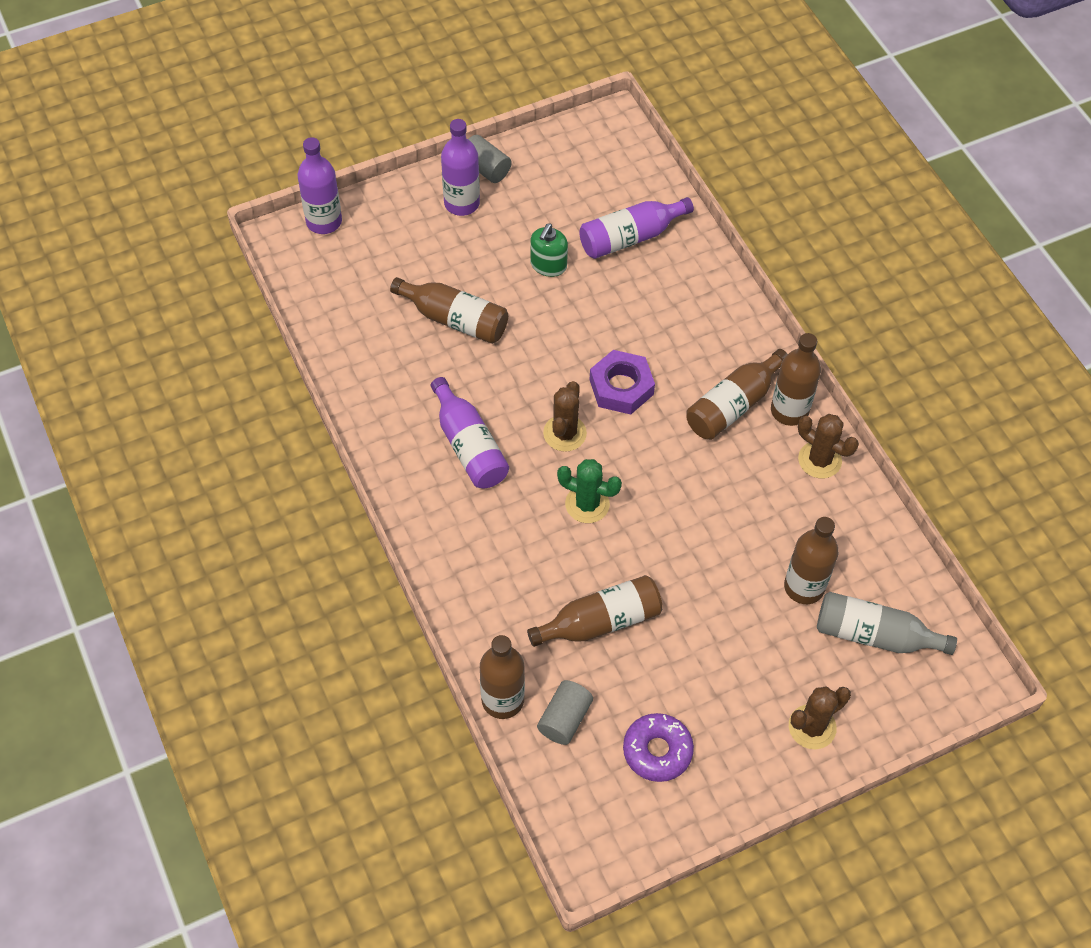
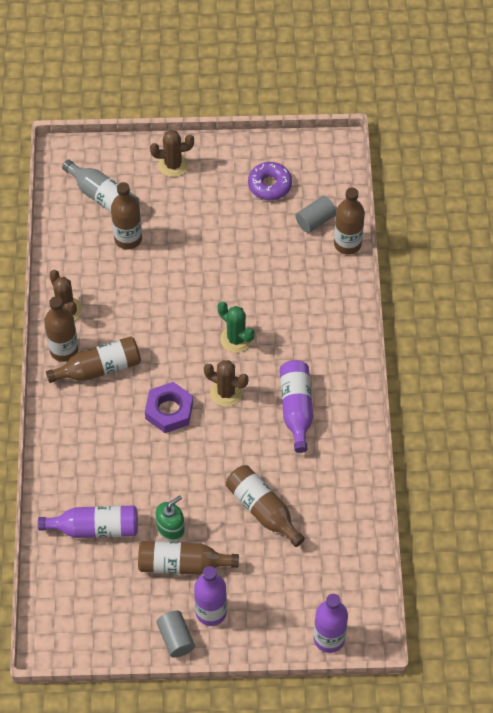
camera: 155 degrees left, 0 degrees up
brown bottle [527,575,663,647] -> brown bottle moved to [138,541,239,575]
brown cactus [543,381,587,452] -> brown cactus turned 75 degrees clockwise [204,360,248,407]

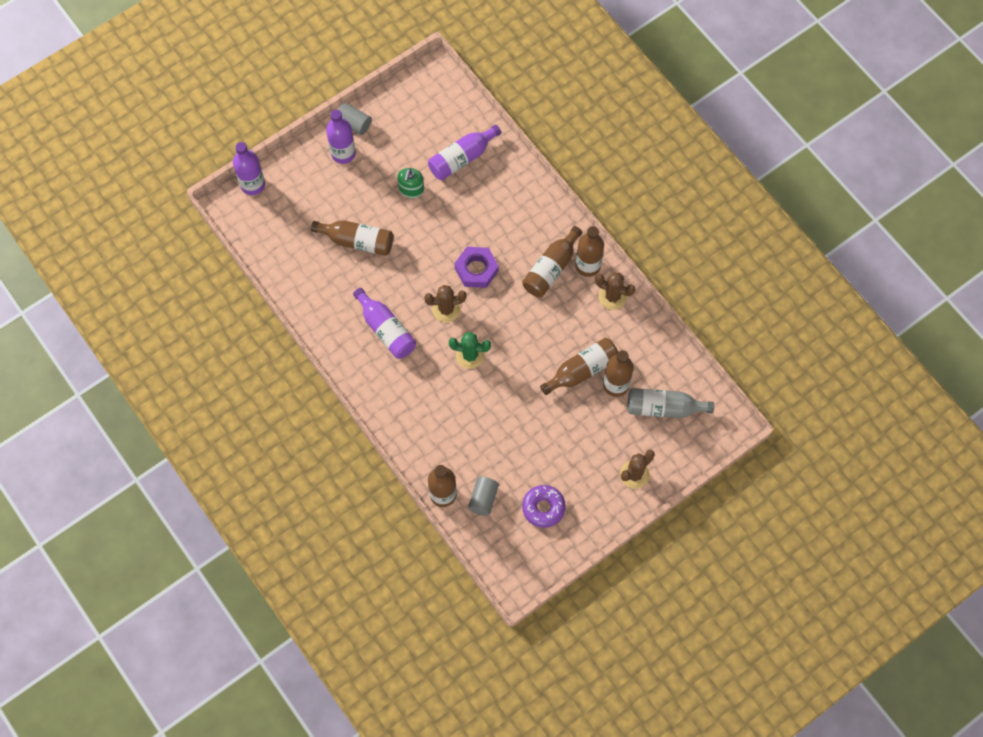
camera: 145 degrees right, 10 degrees up
brown bottle [138,541,239,575] -> brown bottle moved to [540,338,618,395]

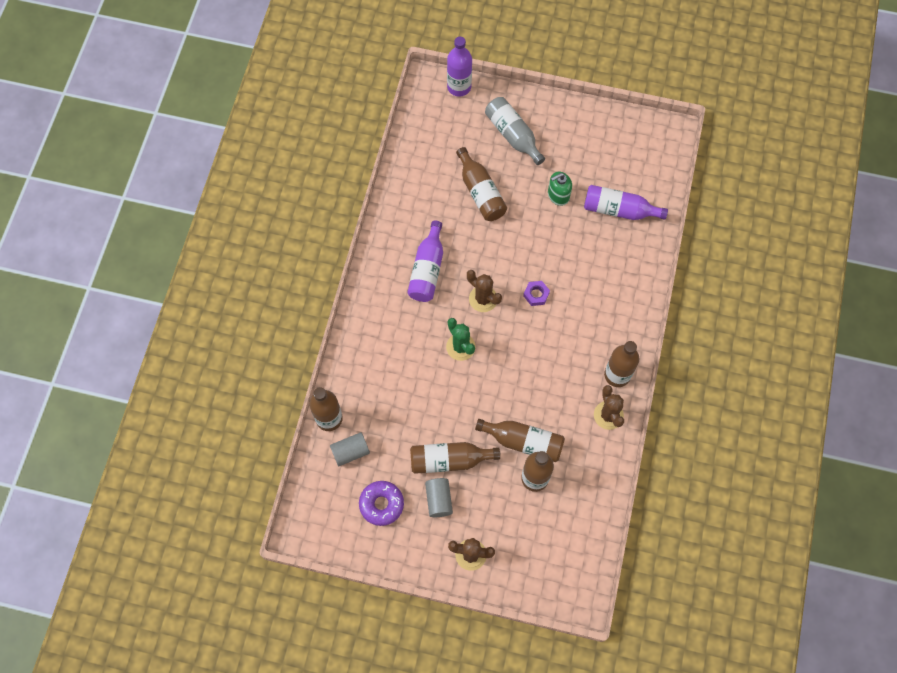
camera: 50 degrees right, 0 degrees up
purple bottle [326,110,356,164] -> none
grey cylinder [338,103,371,135] -> grey cylinder moved to [425,478,453,517]
purple nut [455,247,499,288] -> purple nut [523,281,550,306], size x0.59
brown bottle [522,226,582,297] -> brown bottle moved to [410,442,500,474]
grey bottle [628,388,714,418] -> grey bottle moved to [485,97,545,165]

